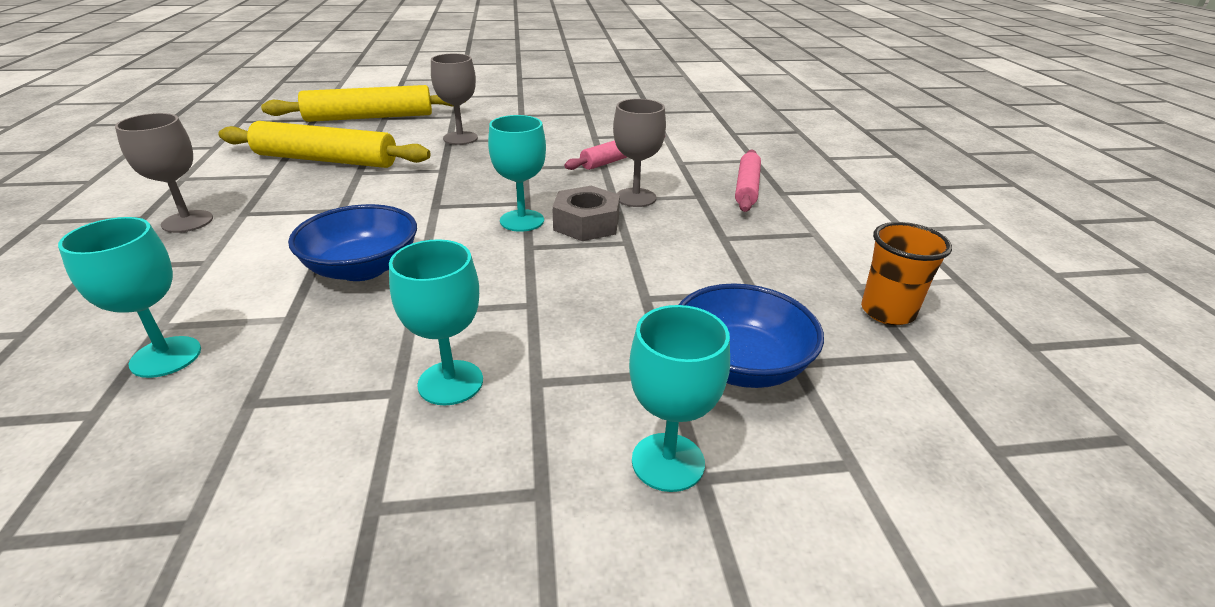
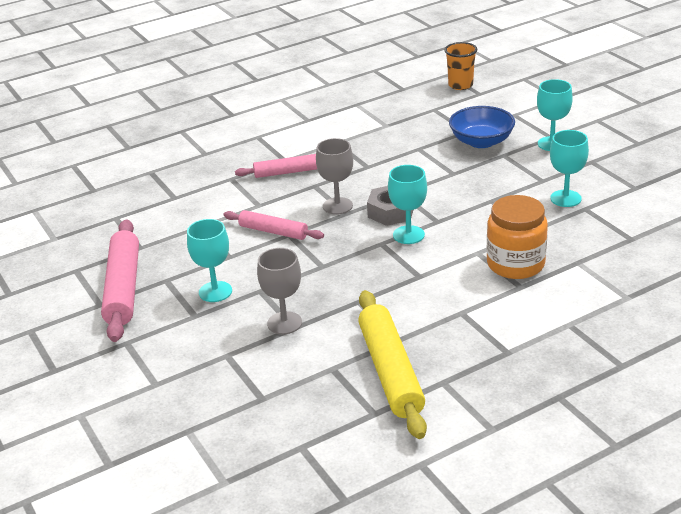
camera: 110 degrees left, 0 degrees up
turquoise goblet [58,217,201,378] -> turquoise goblet moved to [187,219,232,302]
grey goblet [115,113,213,233] -> none
yellow rolling pin [261,85,462,122] -> none
blue bowl [288,204,417,281] -> orange jar [487,195,548,279]
orange cup [861,222,952,325] -> orange cup moved to [444,42,478,90]
none -> pink rolling pin [101,219,139,342]

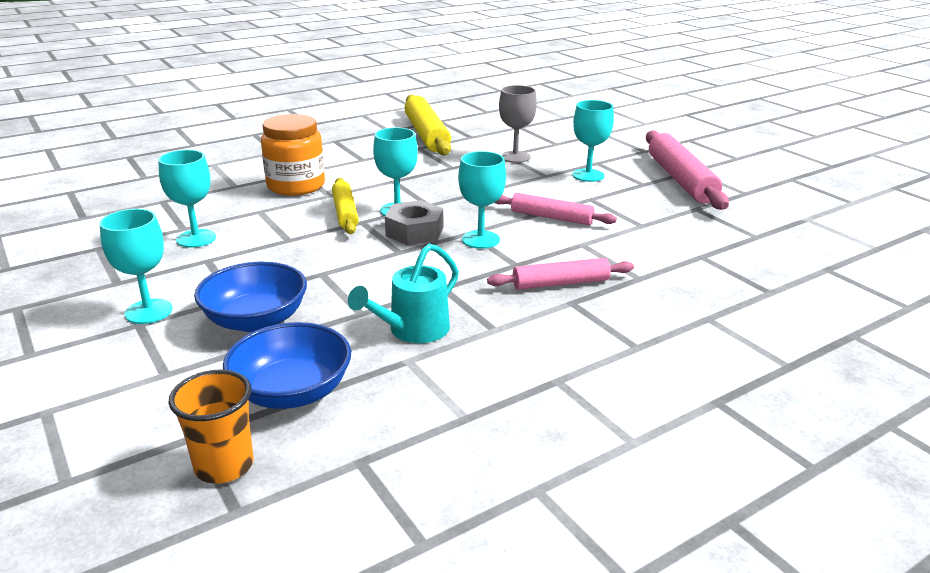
camera: 175 degrees right, 5 degrees down
grey goblet [316,138,353,215] -> turquoise goblet [458,151,506,249]
none -> blue bowl [223,322,351,409]
none -> yellow rolling pin [332,178,359,234]
none -> turquoise watering can [348,243,459,343]

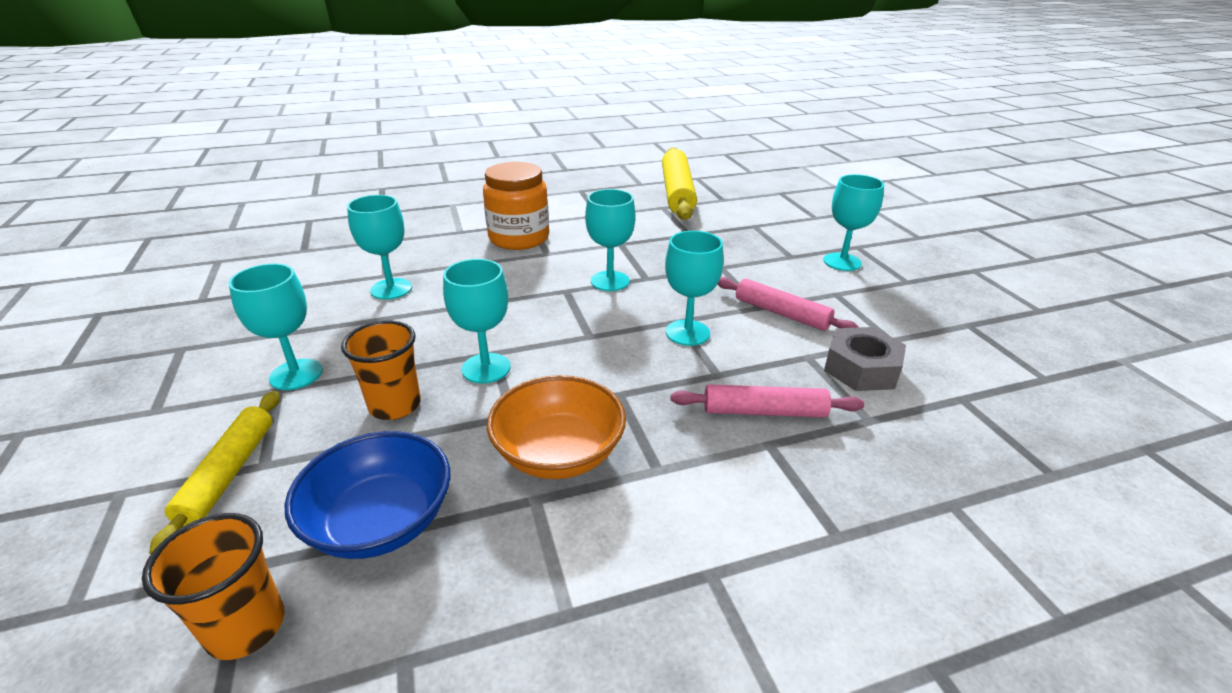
camera: 15 degrees right, 5 degrees up
blue bowl [194,262,307,332] -> orange cup [341,320,421,420]
yellow rolling pin [332,178,359,234] -> yellow rolling pin moved to [149,391,279,555]
turquoise watering can [348,243,459,343] -> orange bowl [487,375,626,479]
grey nut [385,200,443,245] -> grey nut moved to [824,327,906,391]
grey goblet [499,85,537,163] -> none
pink rolling pin [646,130,729,210] -> none
none -> turquoise goblet [443,259,511,383]

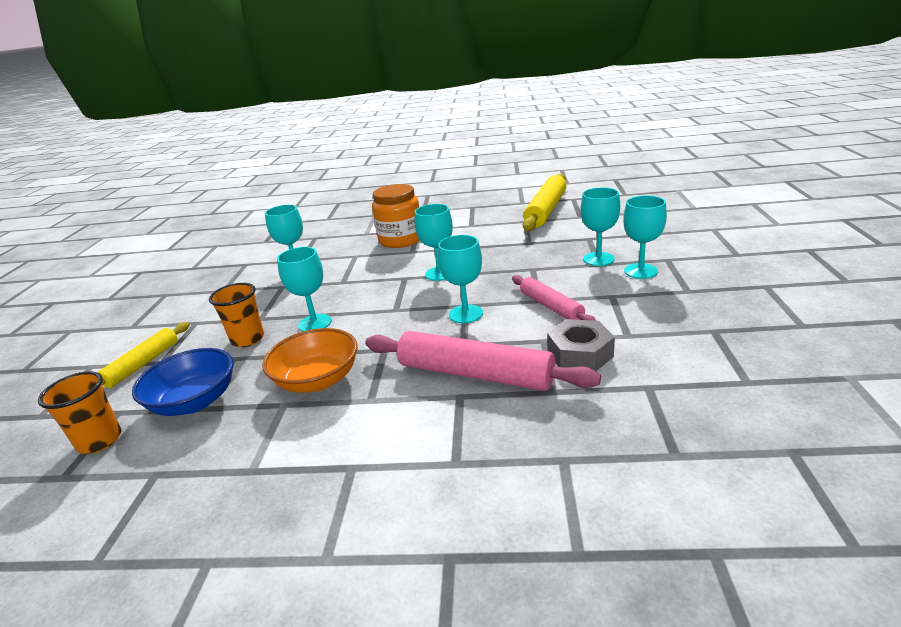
camera: 25 degrees right, 5 degrees down
turquoise goblet [229,264,323,390] -> turquoise goblet moved to [581,187,620,266]
pink rolling pin [671,384,864,417] -> pink rolling pin [365,331,601,391], size x1.67

